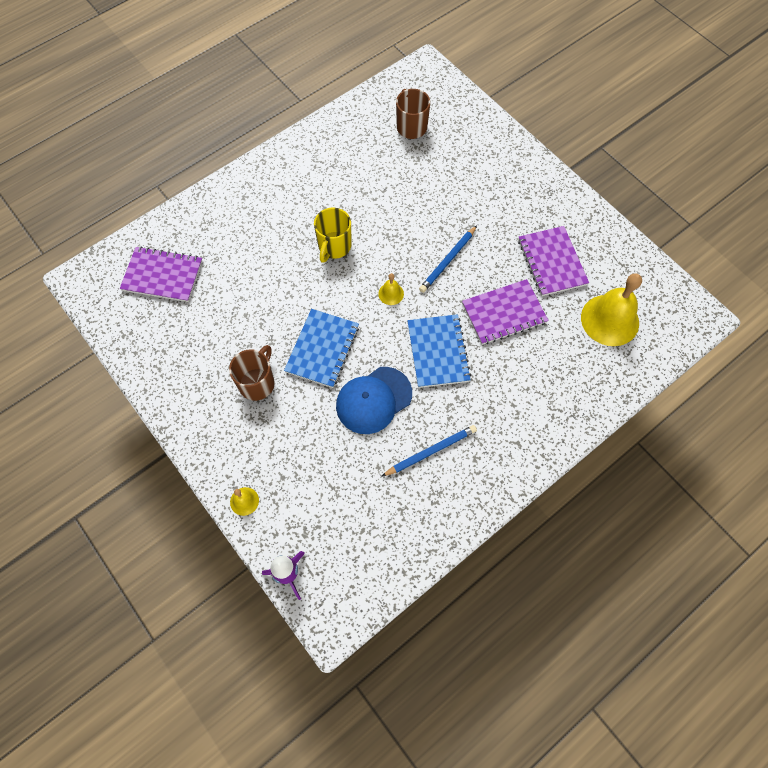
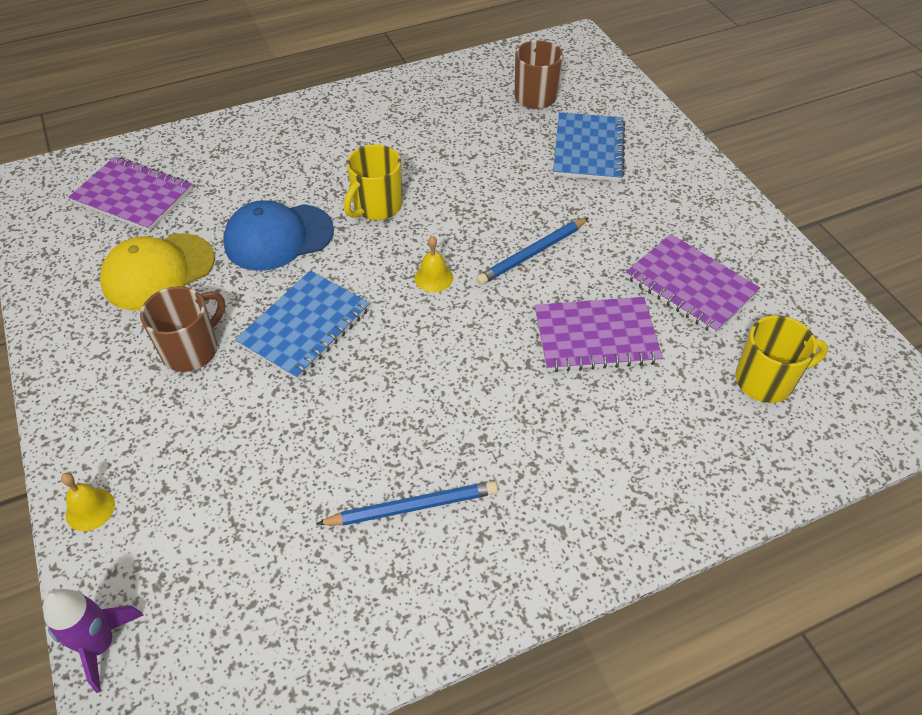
camera: 15 degrees right, 15 degrees down
blue cap [336,367,412,434] -> blue cap moved to [223,200,334,271]
blue notebook [407,314,471,388] -> blue notebook moved to [553,112,626,182]
purple notebook [518,226,589,296] -> purple notebook turned 45 degrees counterclockwise [626,234,760,334]
yellow bell [581,273,642,346] -> yellow mug [735,315,828,403]
none -> yellow cap [100,233,215,311]

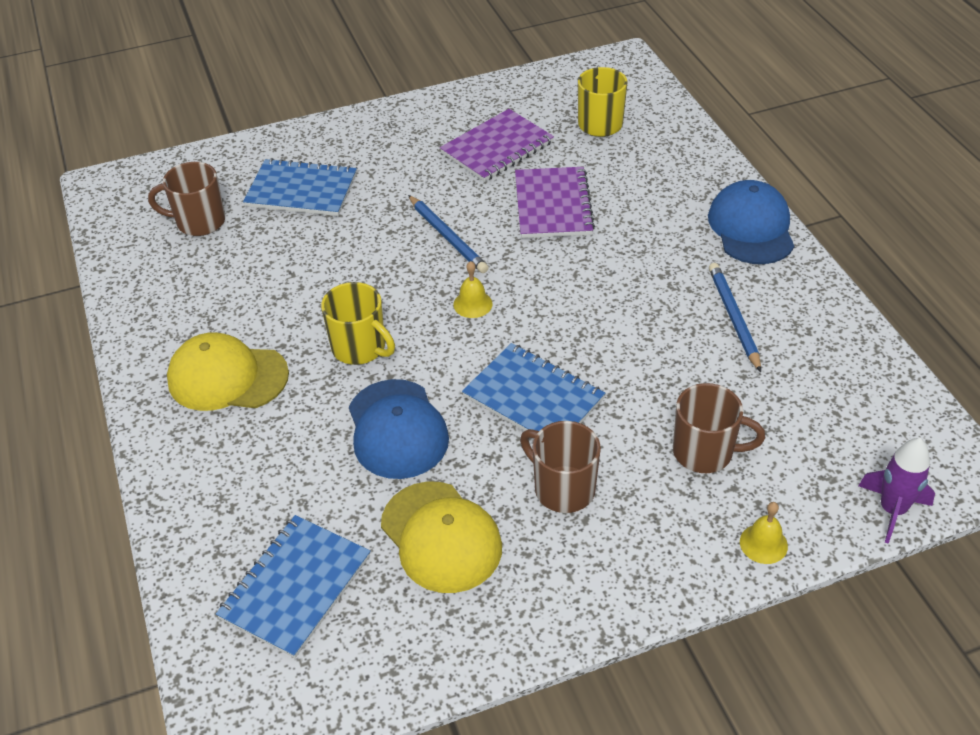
camera: 85 degrees left, 5 degrees down
purple notebook [68,157,193,232] -> blue notebook [216,515,371,658]
none -> yellow cap [167,332,289,411]
none -> brown mug [673,383,765,473]
none -> blue cap [708,180,794,264]

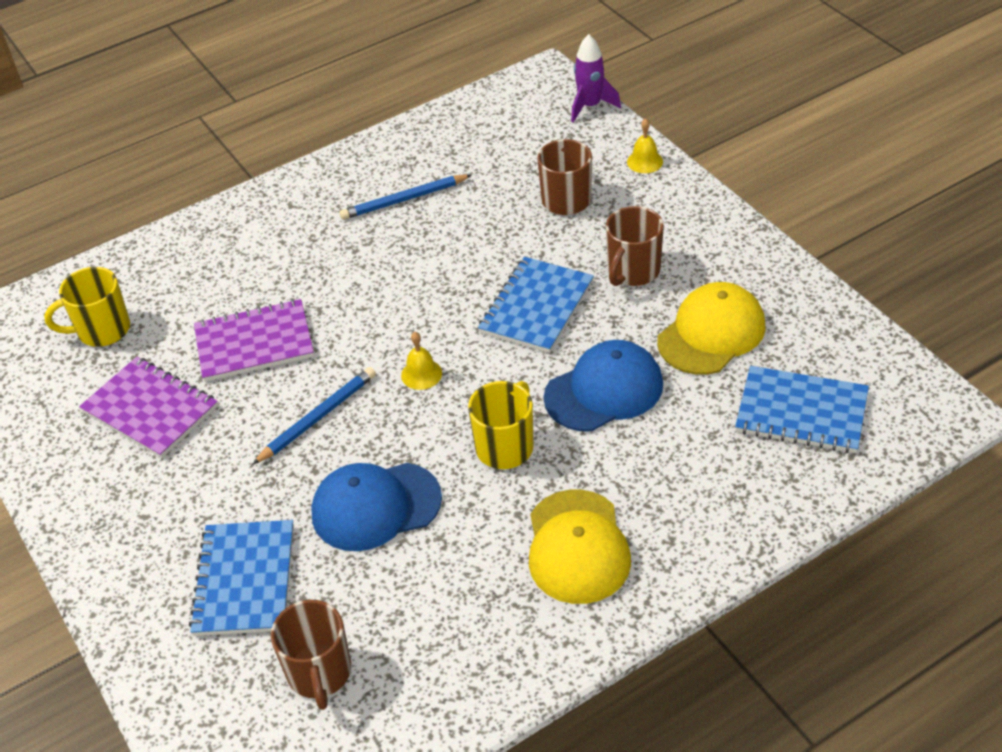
camera: 100 degrees left, 0 degrees up
blue cap [708,180,794,264] -> blue cap moved to [311,463,442,551]

